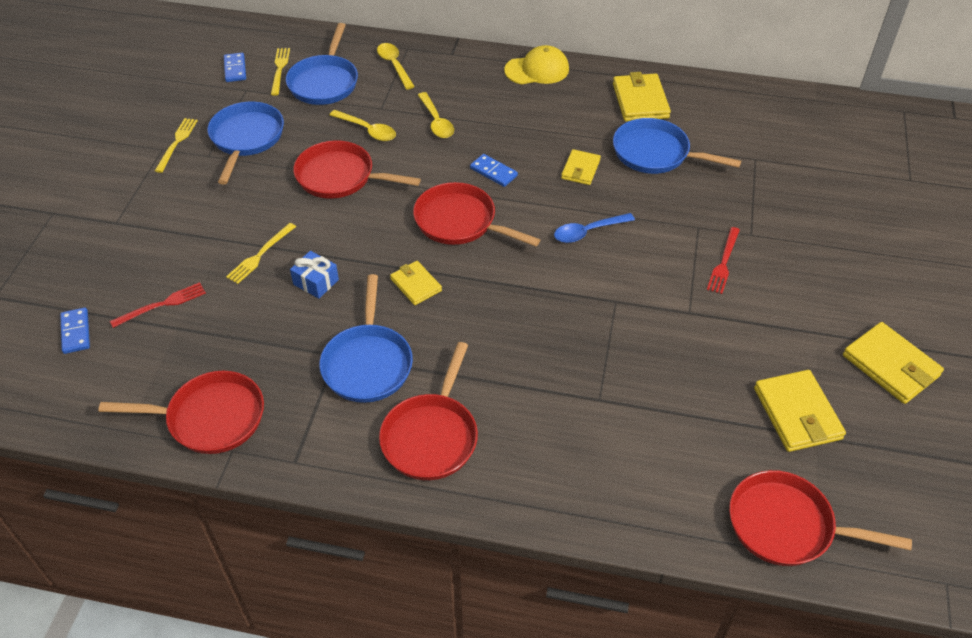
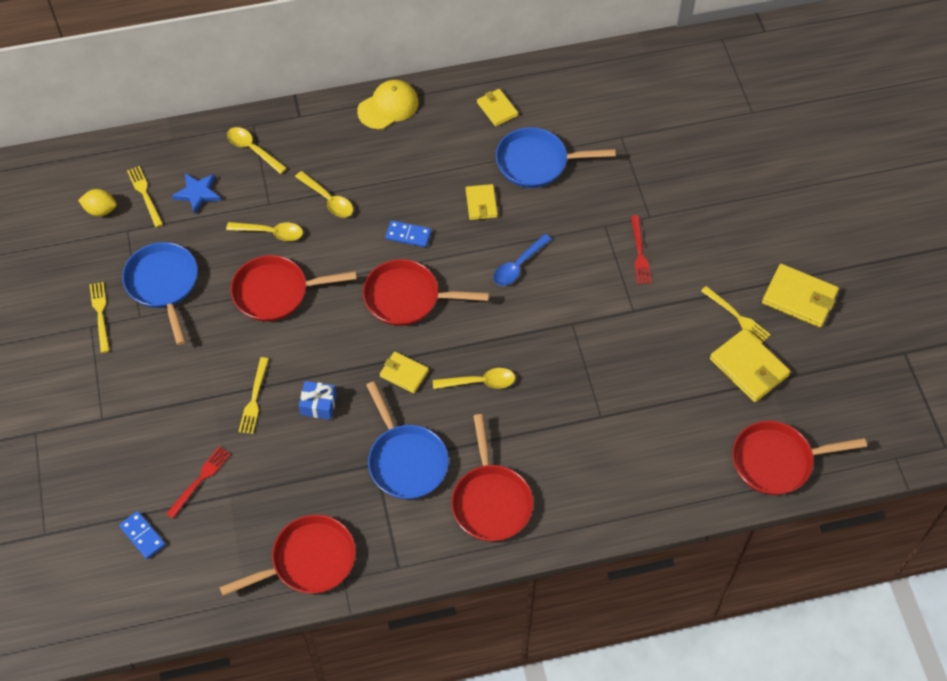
camera: 25 degrees left, 10 degrees up
blue domino [224,53,246,82] -> yellow lemon [78,189,117,216]
blue pan [286,23,358,105] -> blue star [172,173,221,214]
yellow wallet [613,72,671,122] -> yellow wallet [477,89,518,126], size x0.61
none -> yellow spoon [433,368,515,389]
none -> yellow fork [701,286,771,343]

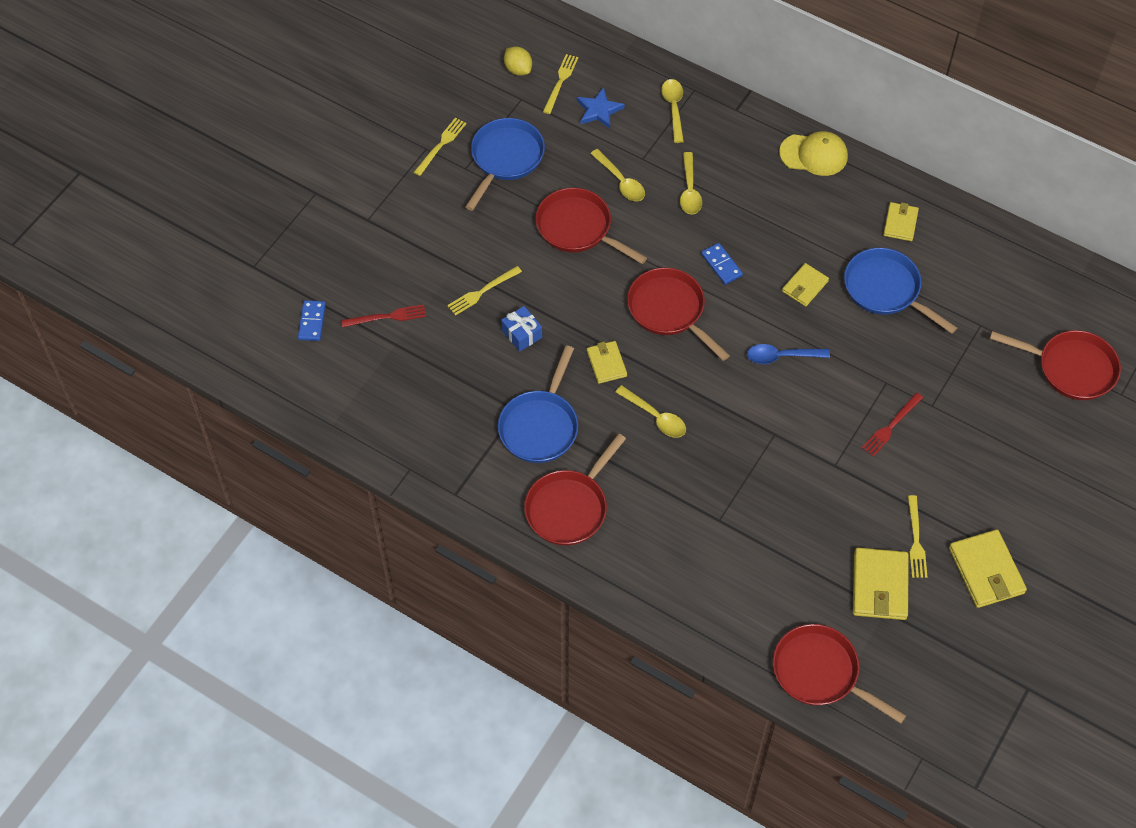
camera: 45 degrees right, 0 degrees up
red pan [219,515,356,596] -> red pan moved to [990,330,1121,400]

